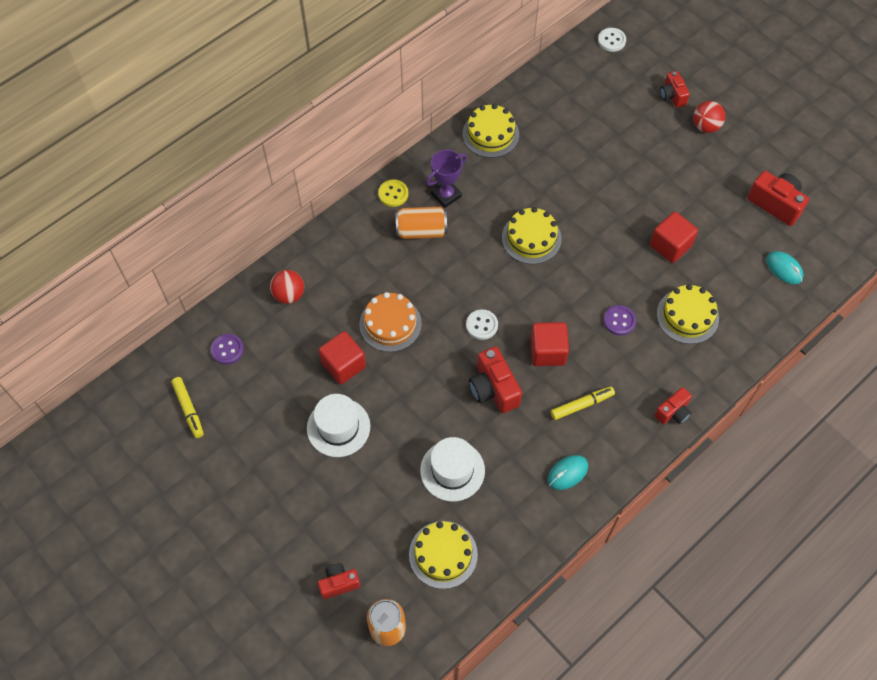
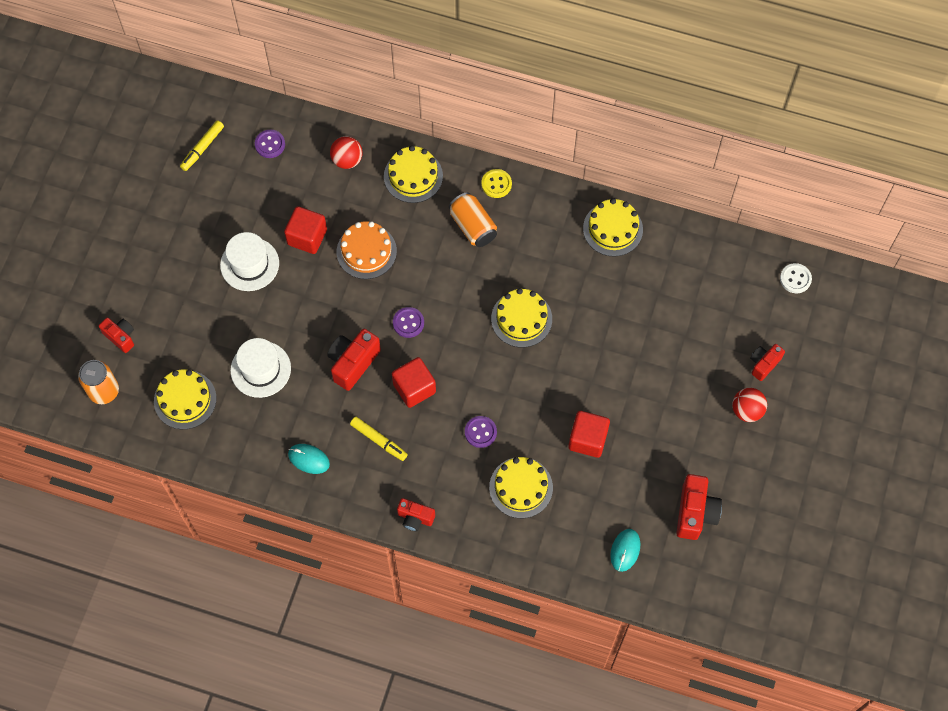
camera: 60 degrees right, 5 degrees up
purple trophy [426,150,467,208] -> none
white button [466,309,498,340] -> purple button [393,307,424,338]
none -> yellow cake [384,146,443,203]

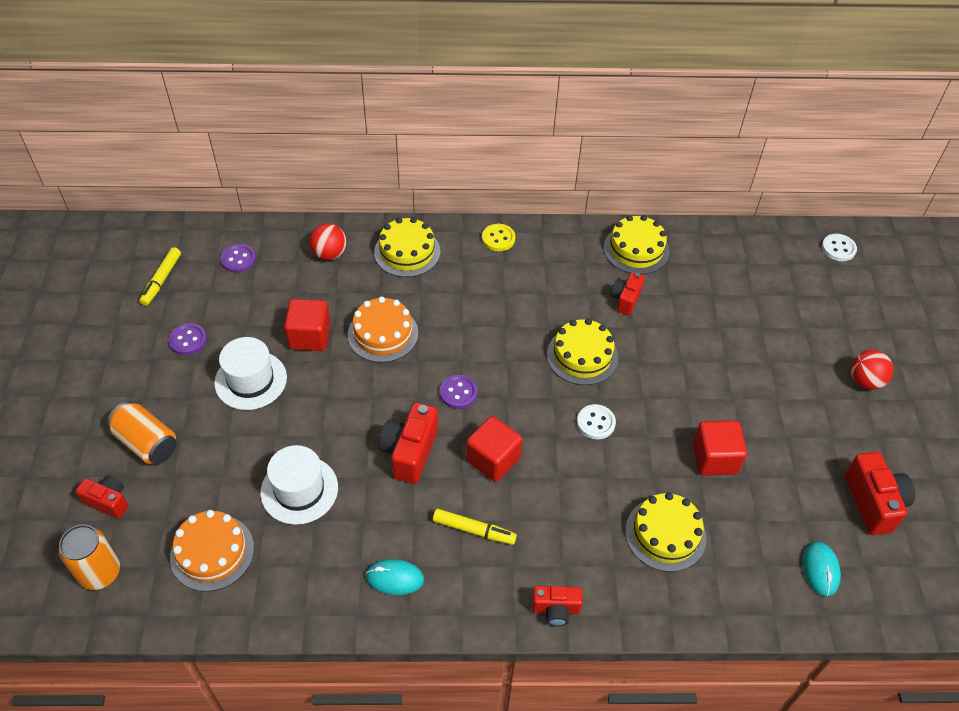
camera: 20 degrees left, 15 degrees down
yellow cake [154,369,217,429] -> orange cake [170,510,254,592]
orange can [449,192,497,247] -> orange can moved to [107,401,177,464]
purple button [465,416,497,448] -> purple button moved to [169,323,207,355]
red camera [750,344,785,381] -> red camera moved to [611,272,645,315]
none -> white button [577,404,616,439]

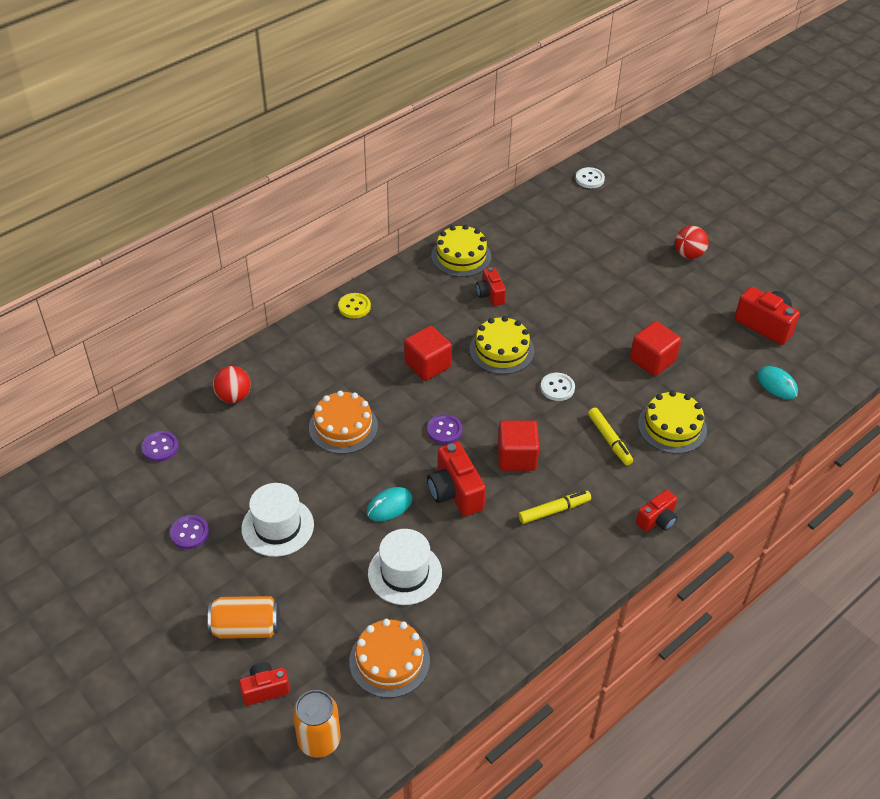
camera: 40 degrees left, 5 degrees down
yellow marker [139,247,181,306] -> yellow marker moved to [588,408,633,465]
red cube [284,299,331,351] -> red cube moved to [404,326,452,381]
turquoise mouse [366,559,424,595] -> turquoise mouse moved to [366,487,412,521]
yellow cake [374,217,440,277] -> none

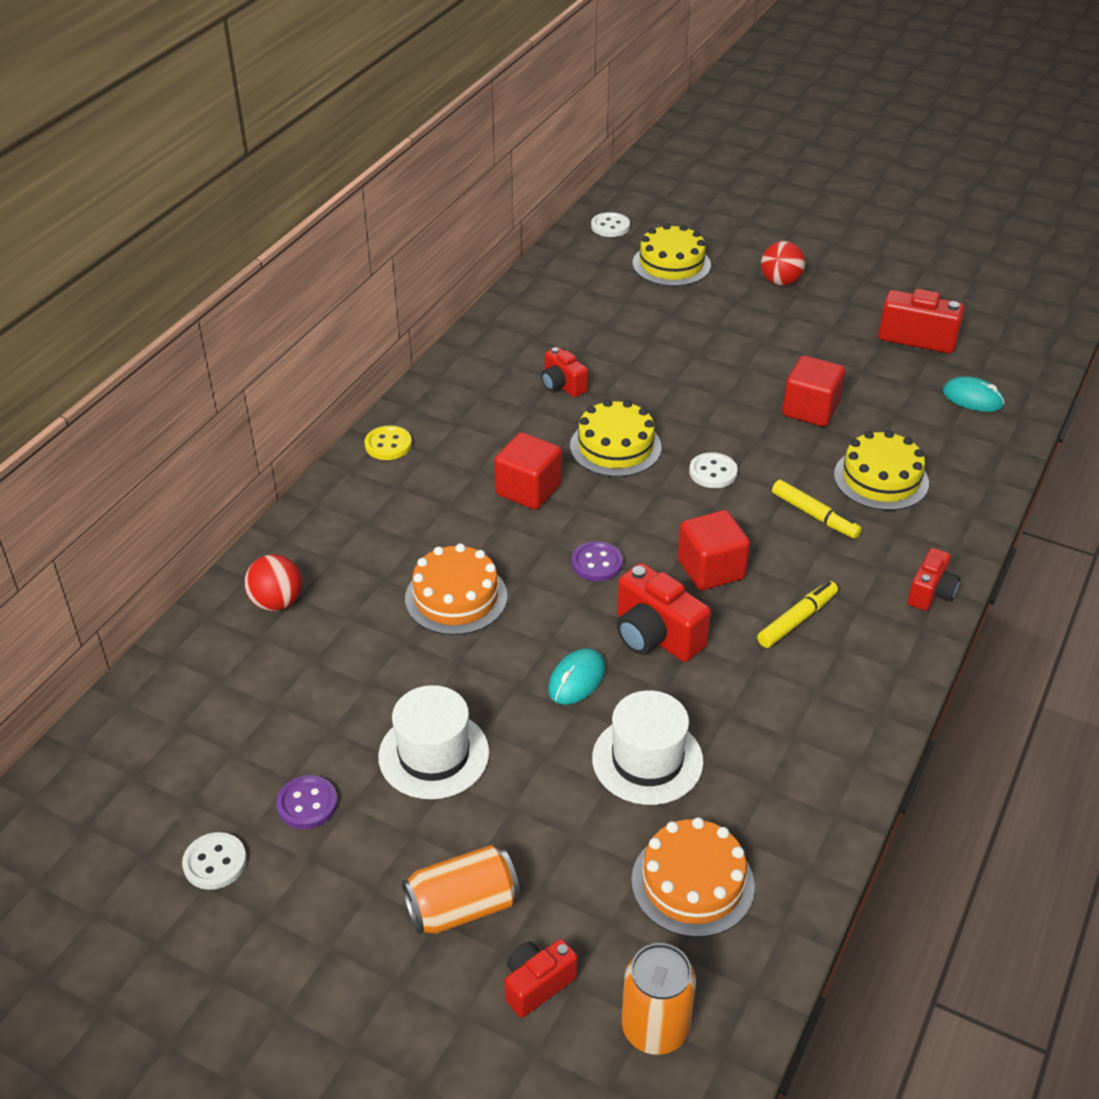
camera: 20 degrees left, 5 degrees down
purple button [141,431,179,462] -> none
yellow cake [431,224,491,277] -> yellow cake moved to [633,223,711,286]
none -> white button [182,832,247,890]

